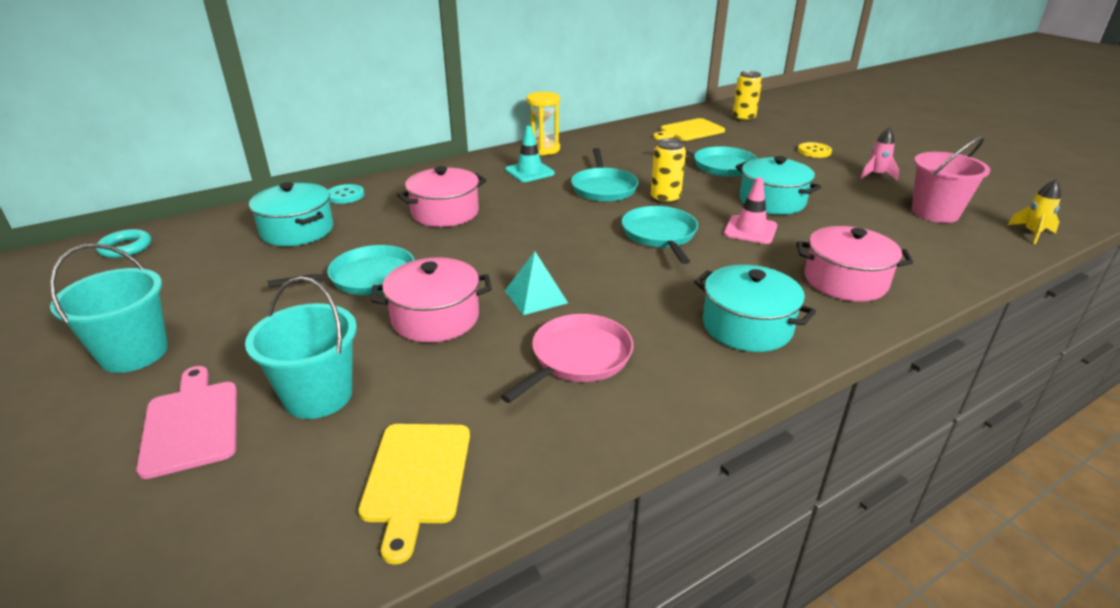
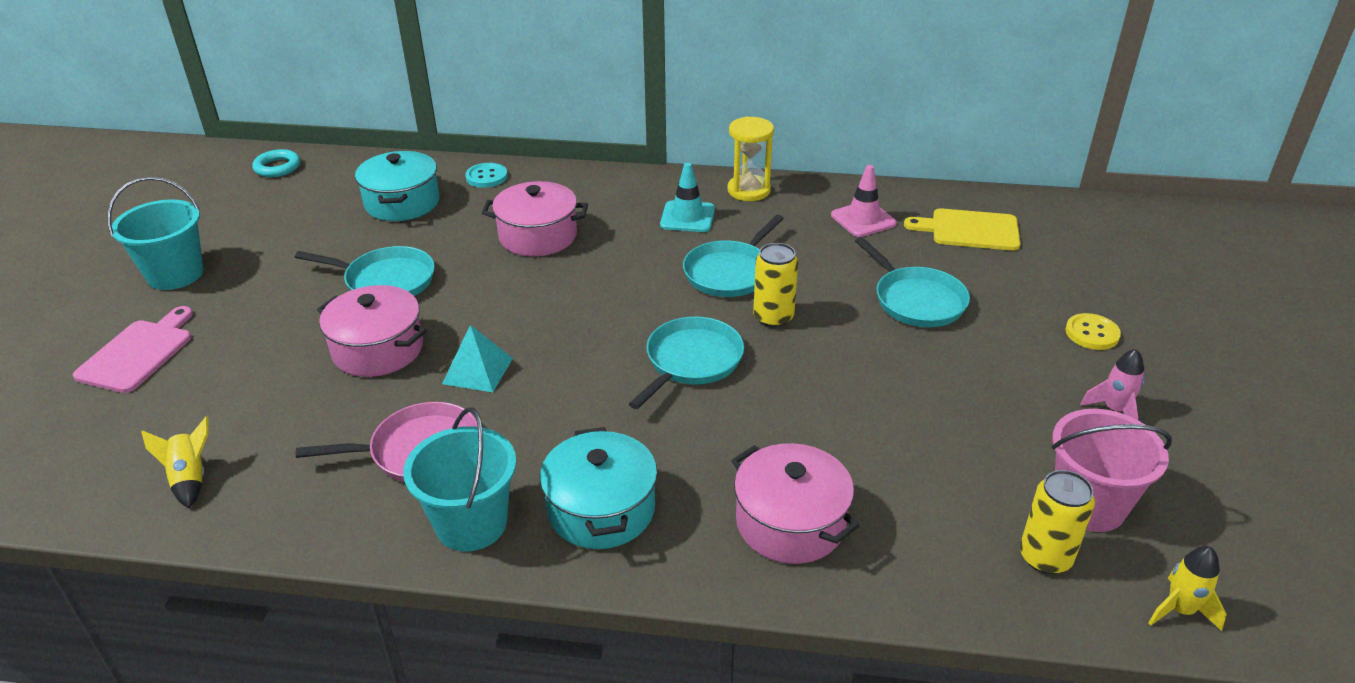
camera: 40 degrees right, 5 degrees up
turquoise bucket [245,277,357,419] -> turquoise bucket moved to [403,407,516,551]
yellow cutting board [358,424,470,565] -> yellow rocket [141,416,209,508]
pink traffic cone [724,177,777,244] -> pink traffic cone moved to [831,165,897,237]
yellow can [733,71,762,122] -> yellow can moved to [1020,470,1095,574]
turquoise pot [735,156,821,215] -> none

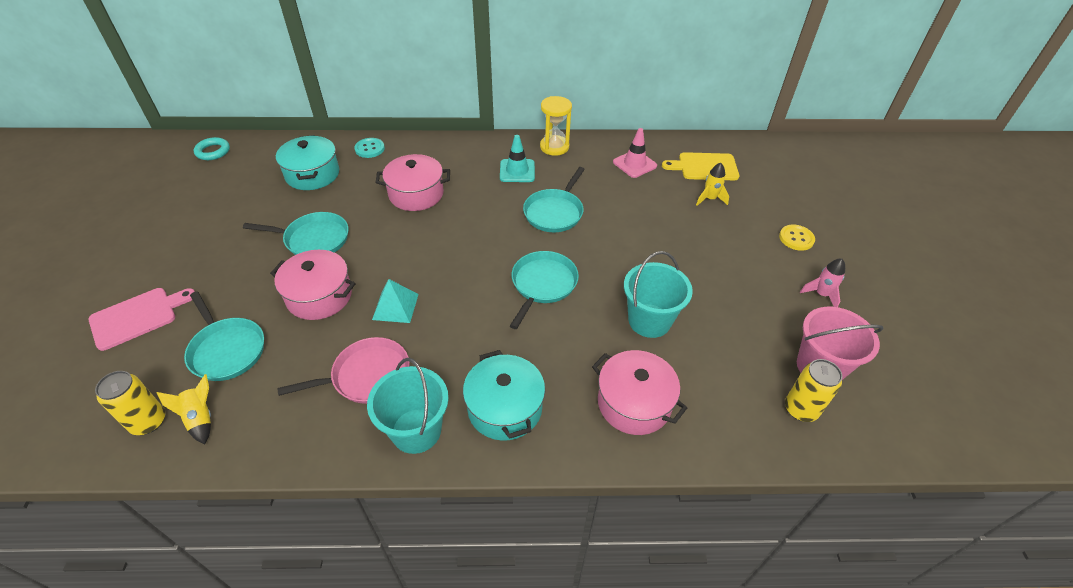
camera: 10 degrees left, 10 degrees up
pink cutting board [73,306,193,393] -> pink cutting board turned 45 degrees clockwise [88,288,195,351]
turquoise bucket [107,177,204,290] -> turquoise bucket moved to [624,251,693,338]
yellow can [753,243,798,328] -> yellow can moved to [95,371,165,435]
turquoise pan [855,237,970,327] -> turquoise pan moved to [184,291,264,381]
yellow rocket [1148,546,1227,631] -> yellow rocket moved to [696,163,729,206]

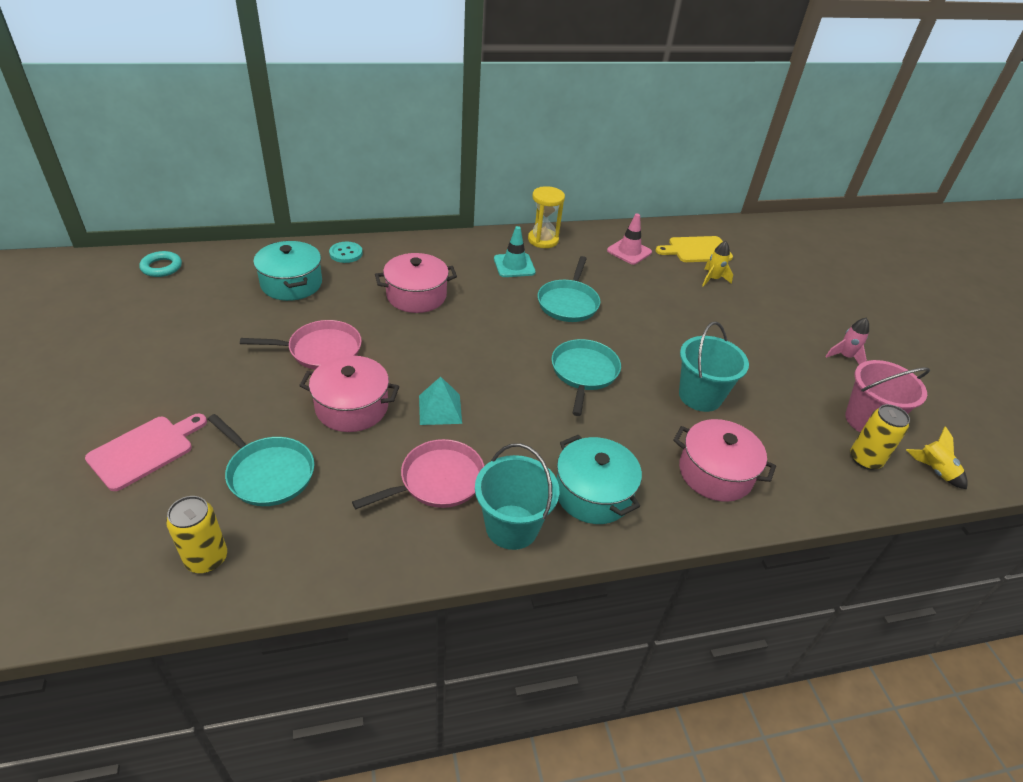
camera: 15 degrees left, 5 degrees down
yellow rocket [157,374,211,444] -> yellow rocket moved to [906,426,968,489]
turquoise pan [243,212,349,255] -> pink pan [240,320,362,370]
yellow button [779,225,815,251] -> none

